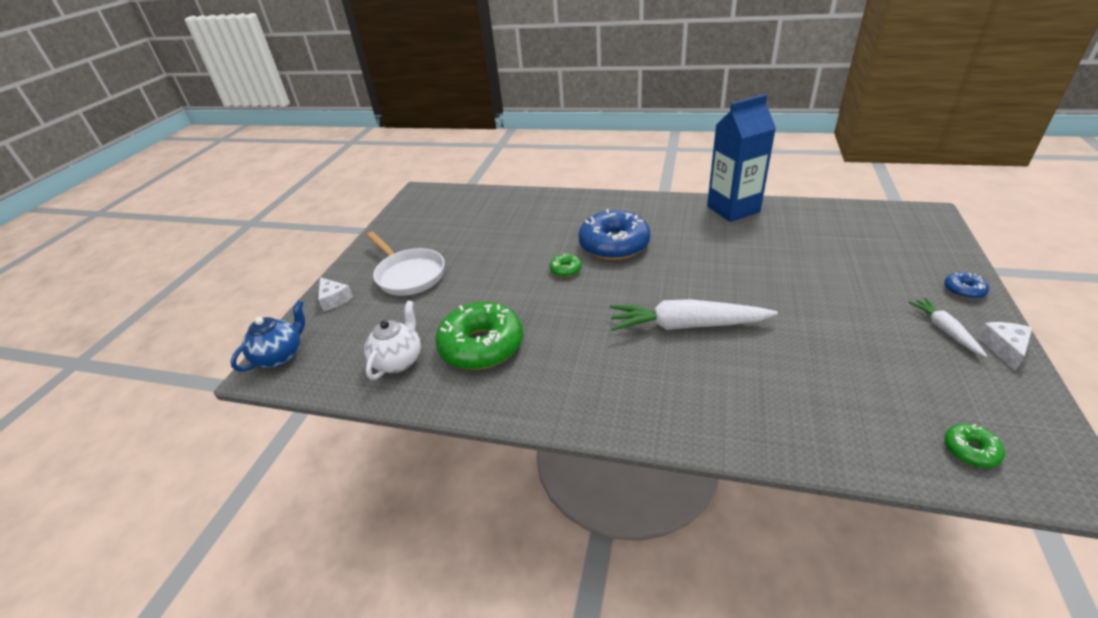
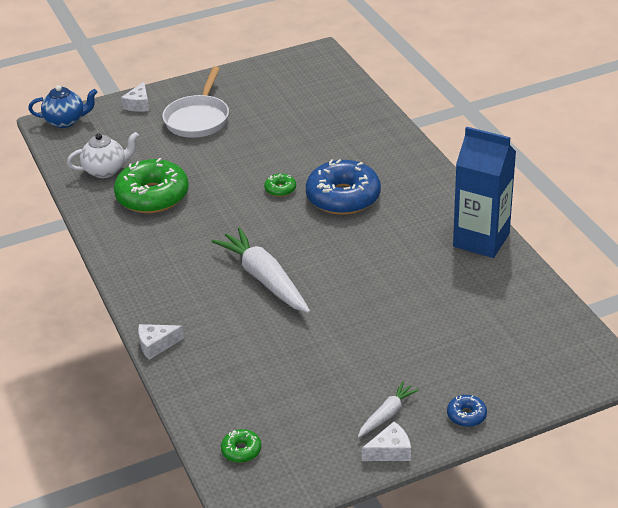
camera: 50 degrees right, 0 degrees up
none -> white cheese [138,324,184,360]

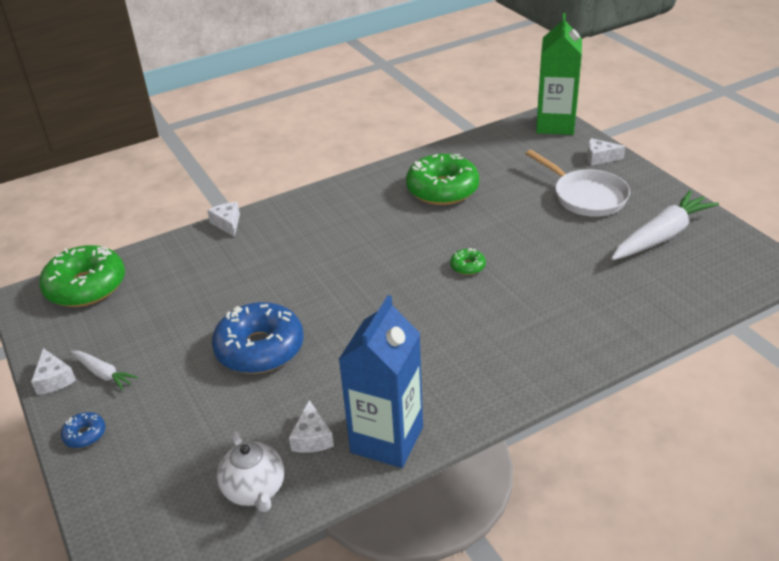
camera: 85 degrees right, 0 degrees up
blue teapot [28,85,97,128] -> green carton [536,13,582,135]
white teapot [67,132,139,178] -> white teapot moved to [217,431,284,512]
white pan [162,66,229,138] -> white pan turned 135 degrees counterclockwise [526,150,630,217]
white carrot [212,227,310,313] -> white carrot moved to [611,190,719,260]
green donut [221,429,261,463] -> green donut [39,245,125,307], size x2.32
blue donut [306,159,381,215] -> blue donut moved to [212,302,304,374]
none -> white cheese [289,400,334,453]

